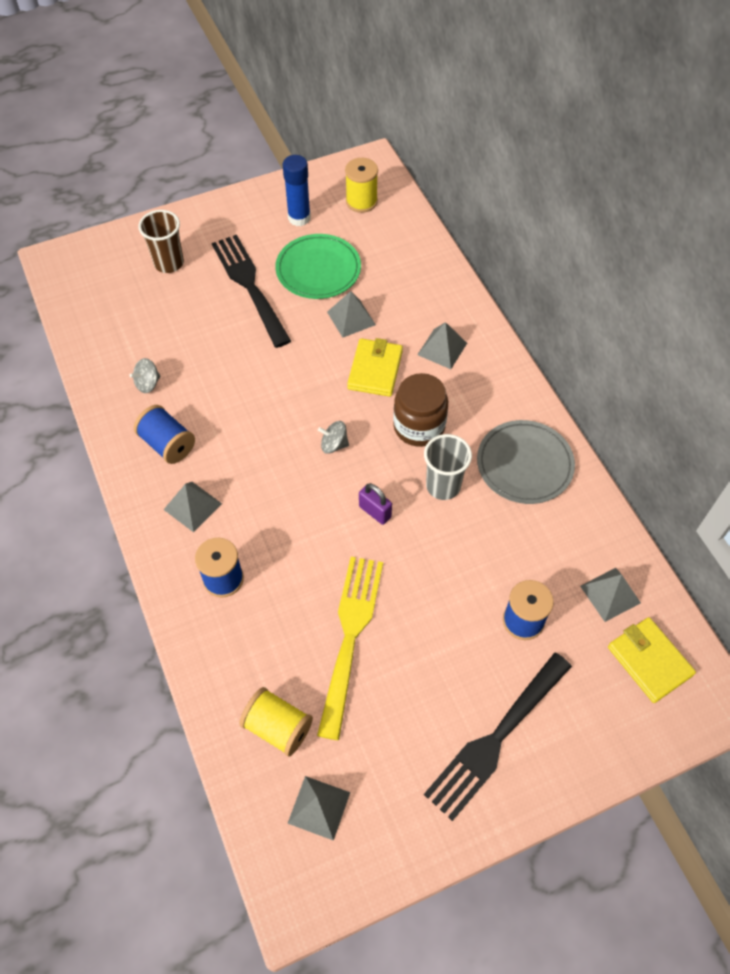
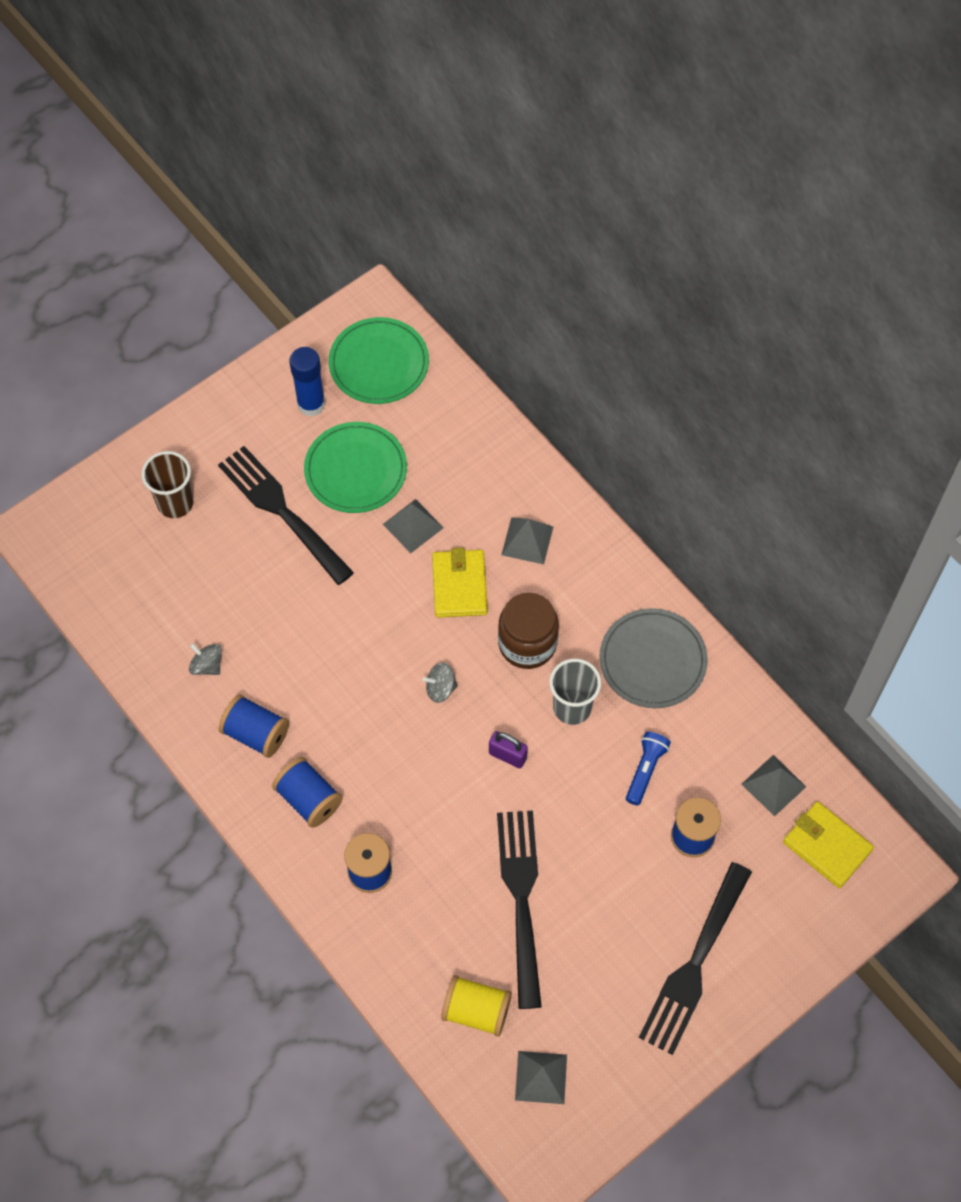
camera: 15 degrees left, 5 degrees up
grey spinning top [129,358,161,393] -> grey spinning top turned 90 degrees clockwise [189,643,221,675]
grey pyramid [164,482,222,532] -> blue spool [272,757,343,828]
yellow fork [317,557,383,740] -> black fork [497,811,542,1009]
yellow spool [345,158,378,213] -> green plate [329,317,429,404]
none -> blue flashlight [626,732,671,805]

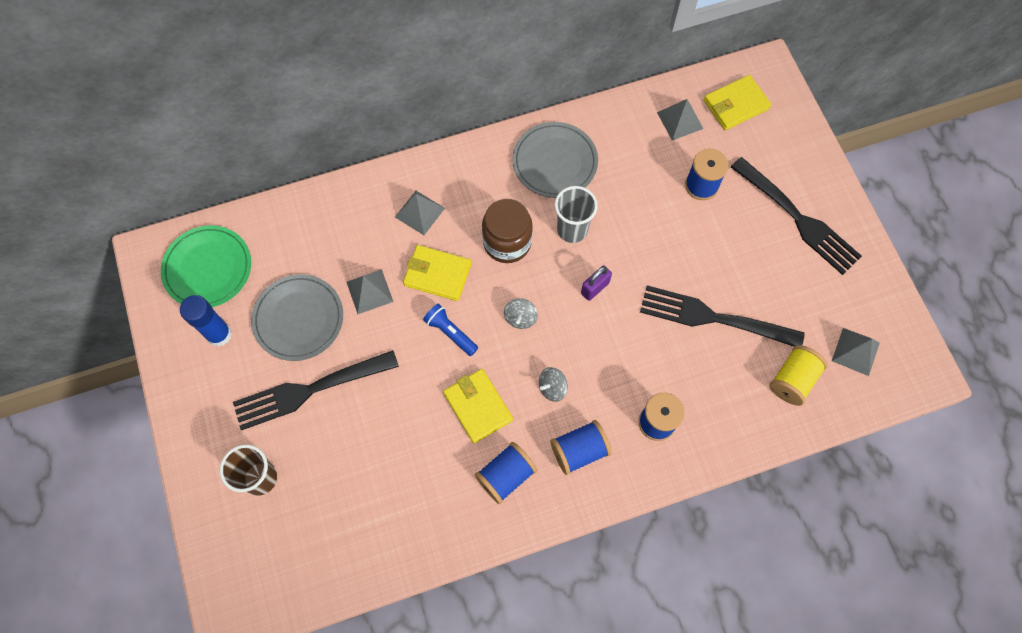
camera: 70 degrees left, 5 degrees up
grey spinning top [189,643,221,675] -> grey spinning top moved to [539,367,568,402]
green plate [304,422,407,513] -> grey plate [251,274,343,361]
blue flashlight [626,732,671,805] -> blue flashlight moved to [423,304,478,356]
none -> yellow wallet [443,369,513,443]

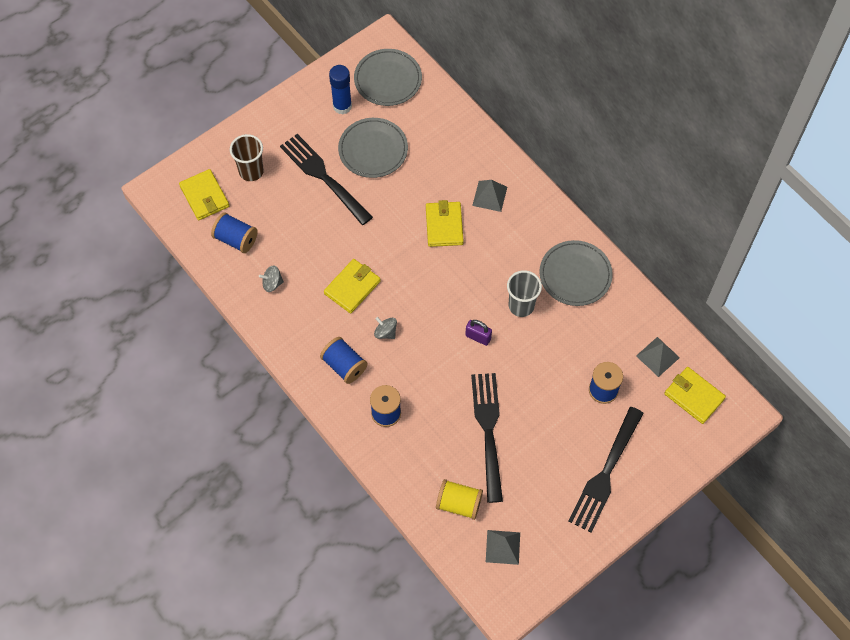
camera: 70 degrees right, 5 degrees down
green plate [161,225,251,307] -> grey plate [354,49,422,106]
grey pyramid [347,269,393,314] -> none
blue flashlight [423,304,478,356] -> none
blue spool [475,442,537,504] -> blue spool moved to [211,212,258,253]
brown jar [482,199,533,263] -> none
grey spinning top [504,298,538,329] -> grey spinning top moved to [259,265,284,292]
none -> yellow wallet [179,169,229,220]

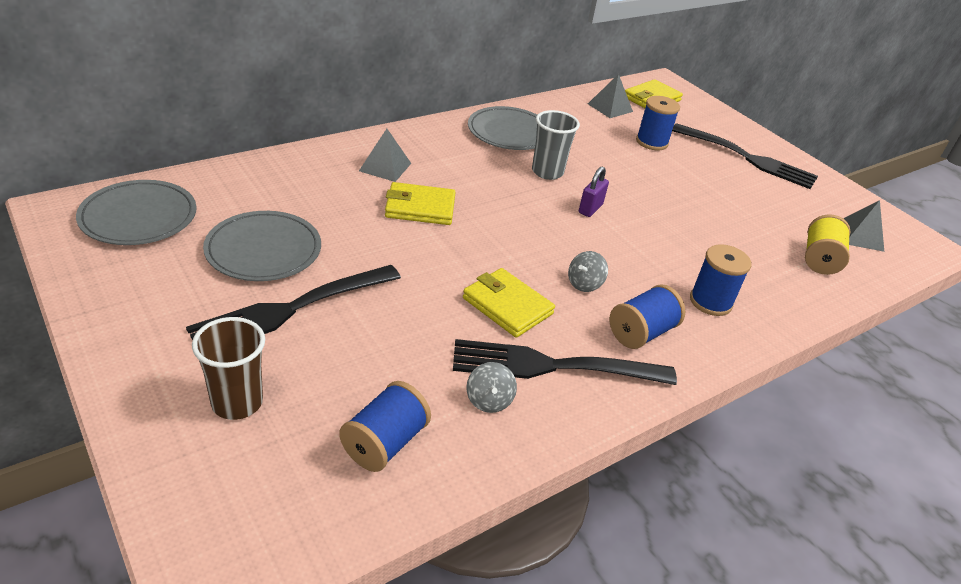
camera: 90 degrees left, 25 degrees down
yellow wallet [179,169,229,220] -> none
blue glue stick [329,65,352,115] -> none
black fork [471,373,503,503] -> black fork moved to [453,339,677,385]

